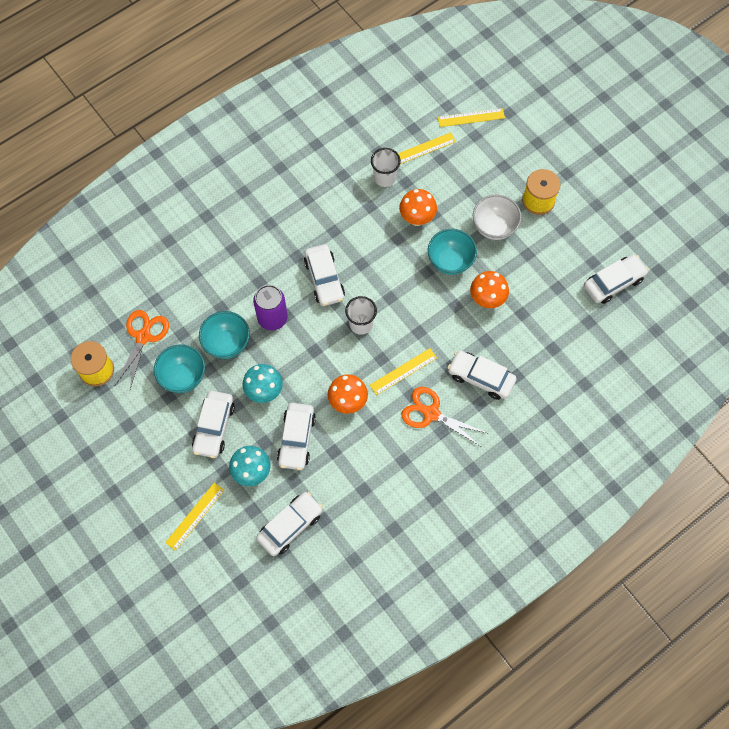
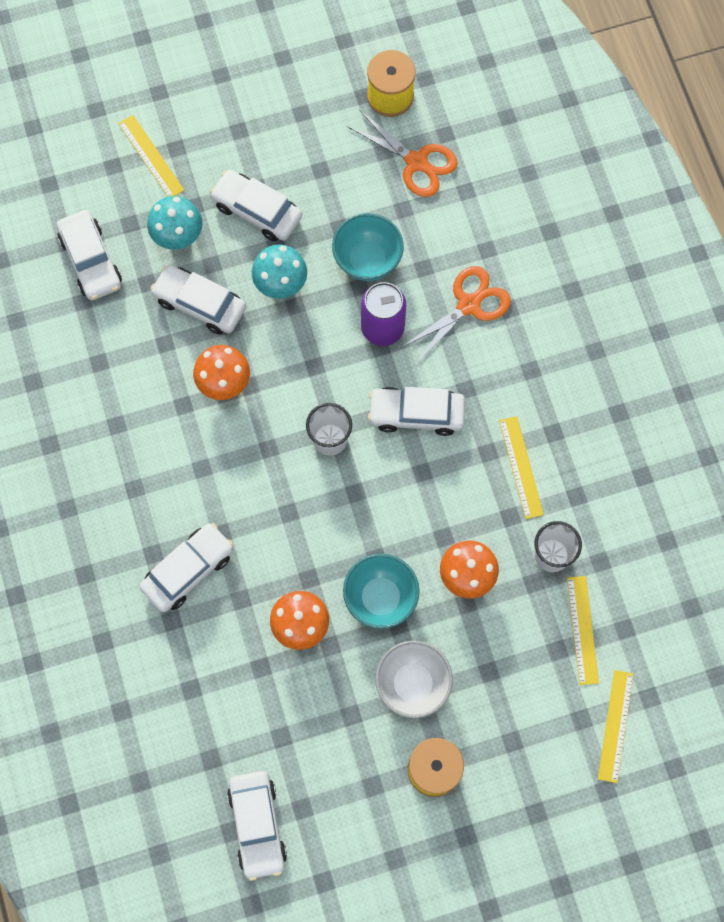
camera: 110 degrees right, 5 degrees up
turquoise bowl [154,344,205,393] -> none
yellow ruler [370,348,437,395] -> yellow ruler moved to [499,416,544,519]
orange scissors [401,387,487,446] -> orange scissors moved to [401,266,511,364]

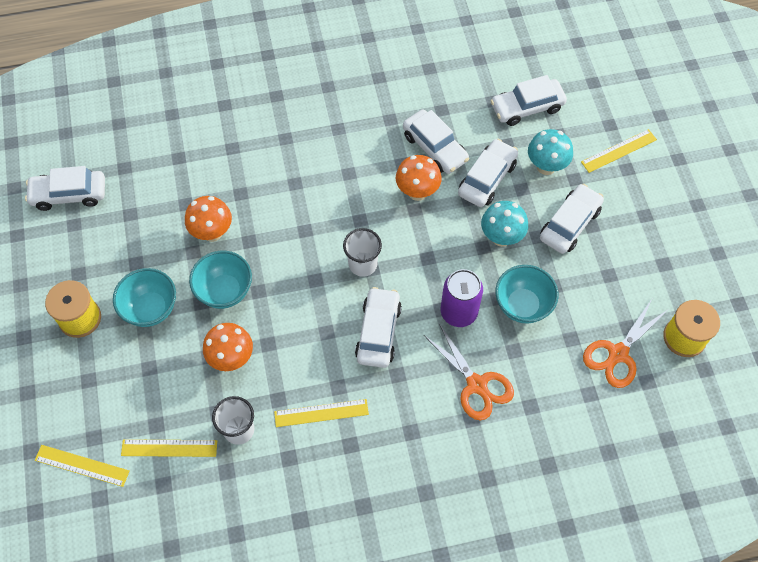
camera: 95 degrees right, 10 degrees down
white car [140,523,234,612] -> white car moved to [403,109,469,174]
white bowl [375,641,453,718] -> turquoise bowl [113,268,176,327]

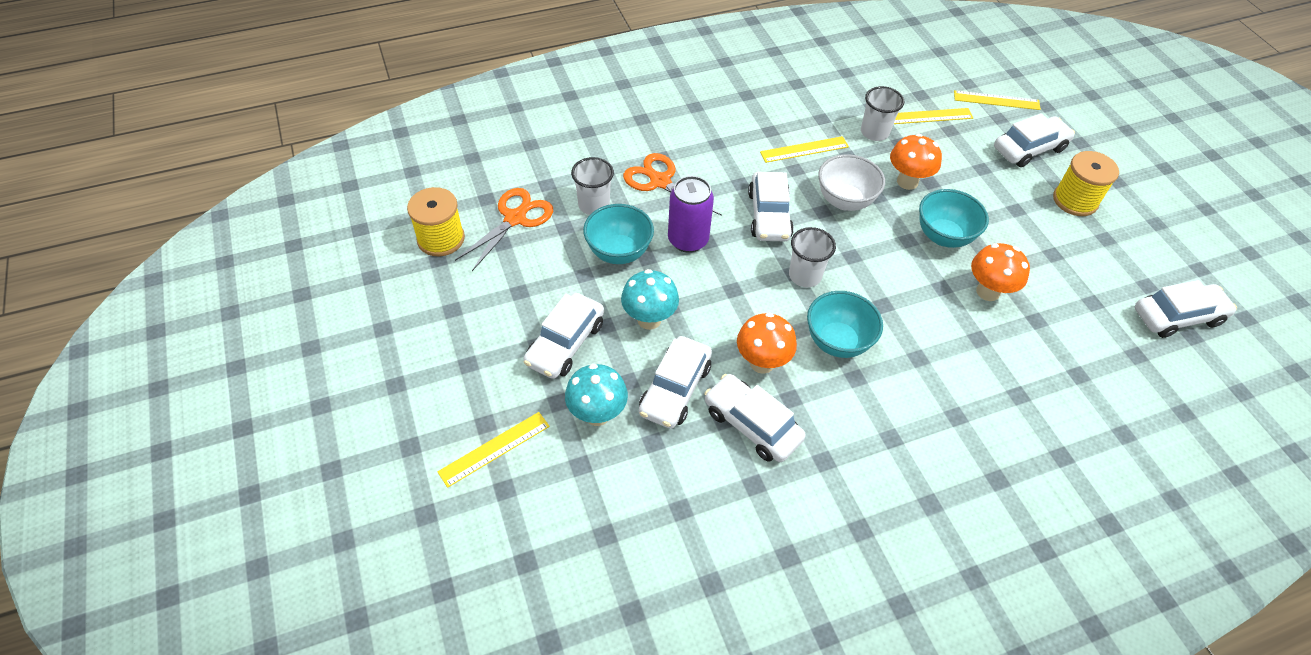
camera: 170 degrees right, 10 degrees down
turquoise bowl [113,268,176,327] -> turquoise bowl moved to [807,291,883,358]
white car [491,75,567,126] -> white car moved to [994,113,1075,167]
none -> white cup [571,157,614,215]
none -> white bowl [818,154,885,211]

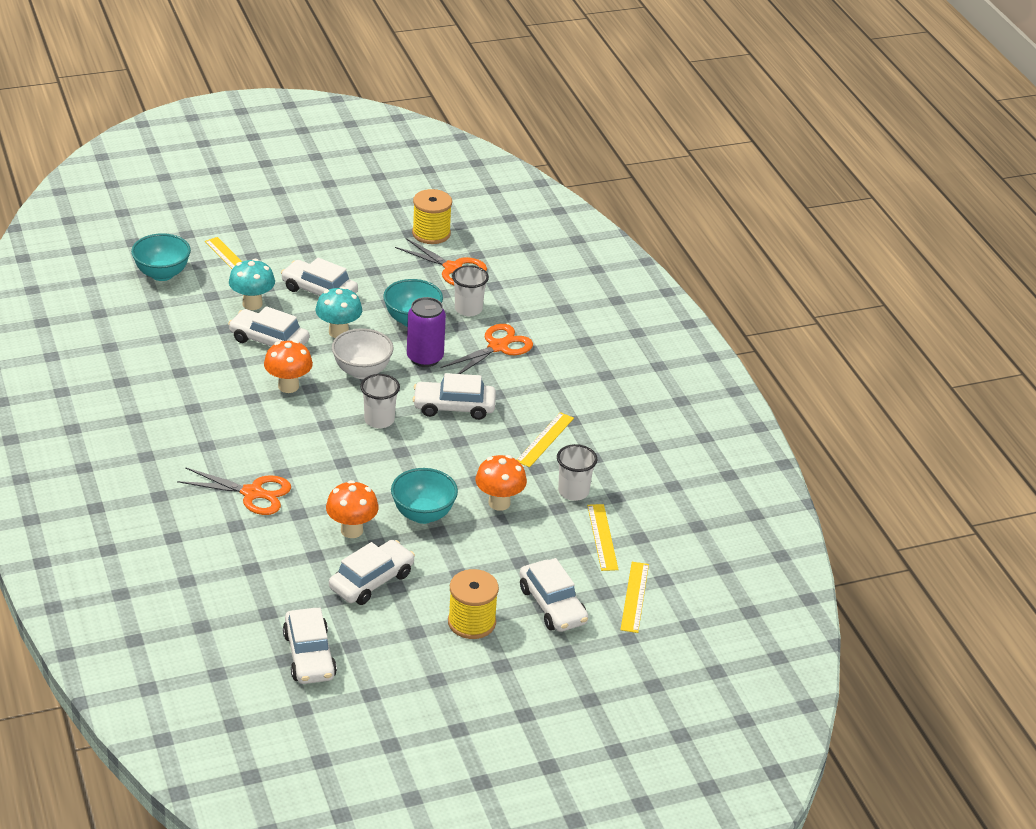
camera: 90 degrees right, 15 degrees down
white car [704,374,806,462] -> white car moved to [329,540,415,605]
yellow ruler [760,136,849,163] -> yellow ruler turned 45 degrees clockwise [517,412,574,467]
turquoise bowl [807,291,883,358] -> turquoise bowl moved to [131,233,191,281]
white bowl [818,154,885,211] -> white bowl moved to [332,328,393,379]
none -> orange scissors [177,467,291,515]

